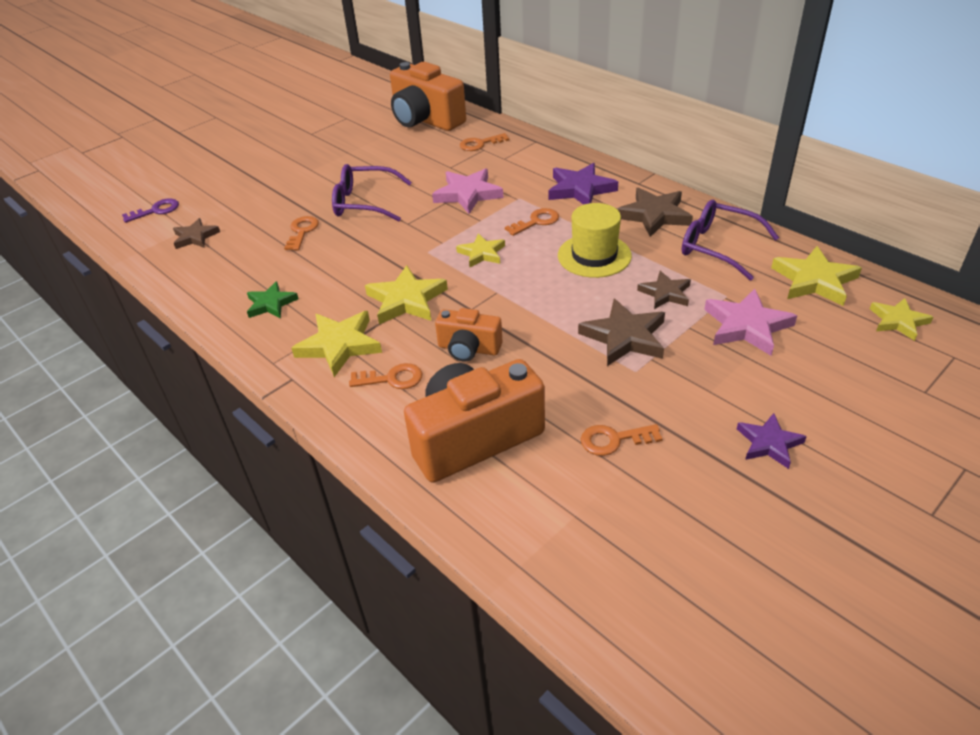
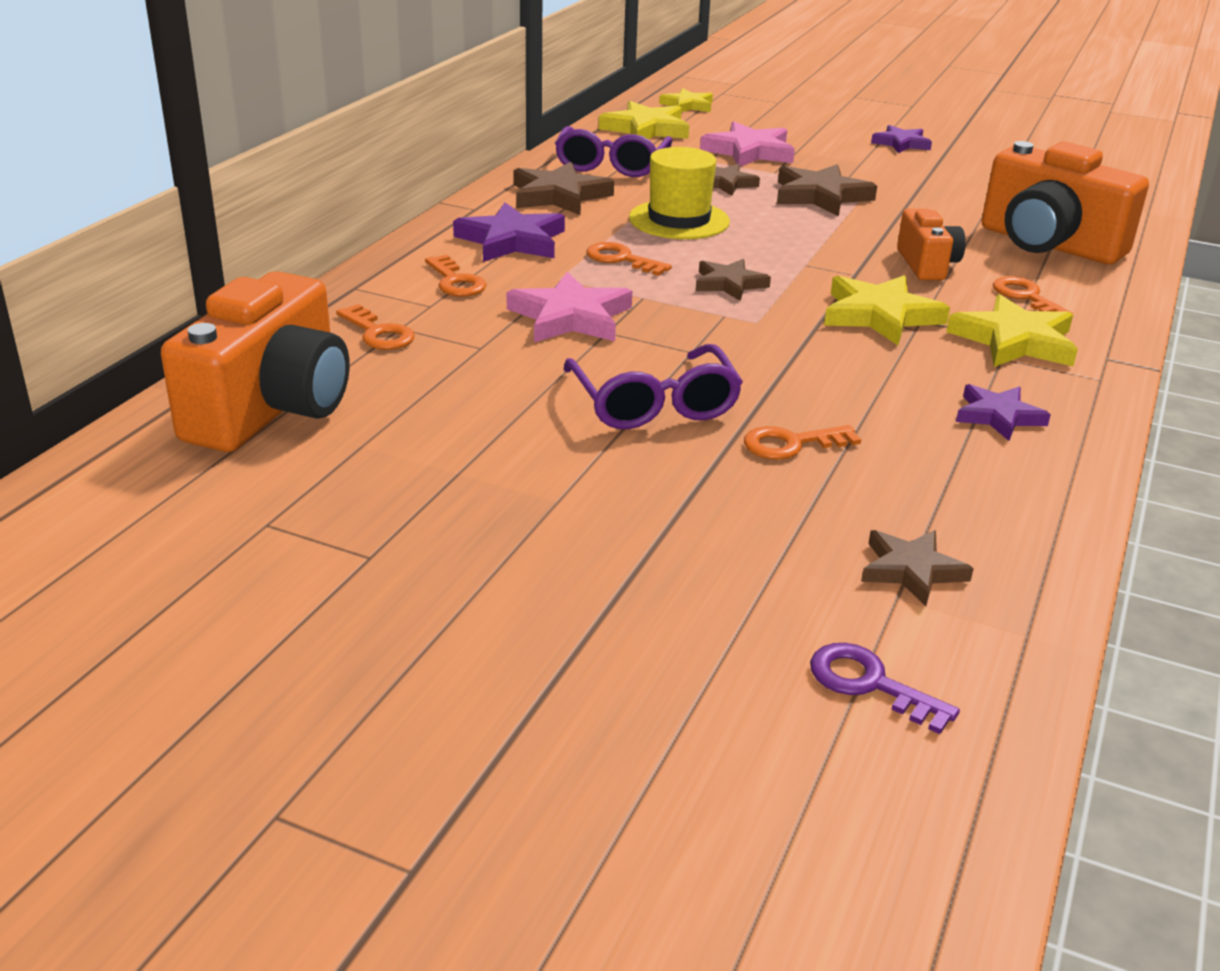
camera: 115 degrees left, 10 degrees down
green star [247,281,299,318] -> purple star [956,384,1051,441]
yellow star [456,233,505,267] -> brown star [696,259,771,301]
orange key [581,424,663,456] -> orange key moved to [425,255,487,297]

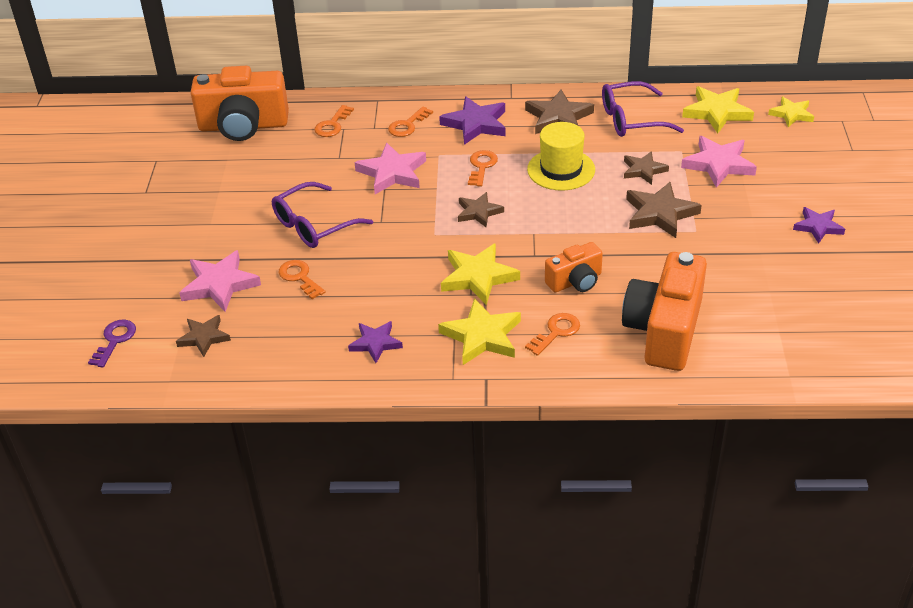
camera: 70 degrees right, 10 degrees up
none -> pink star [179,250,261,312]

